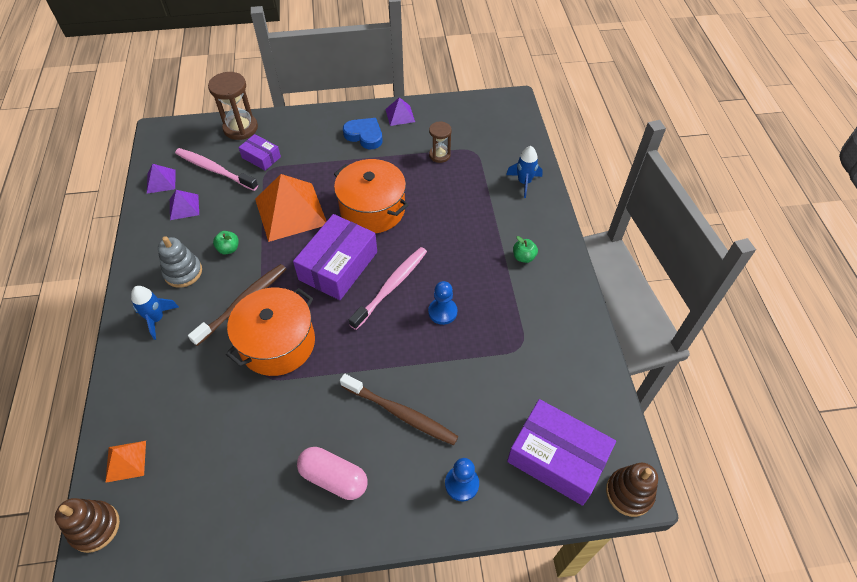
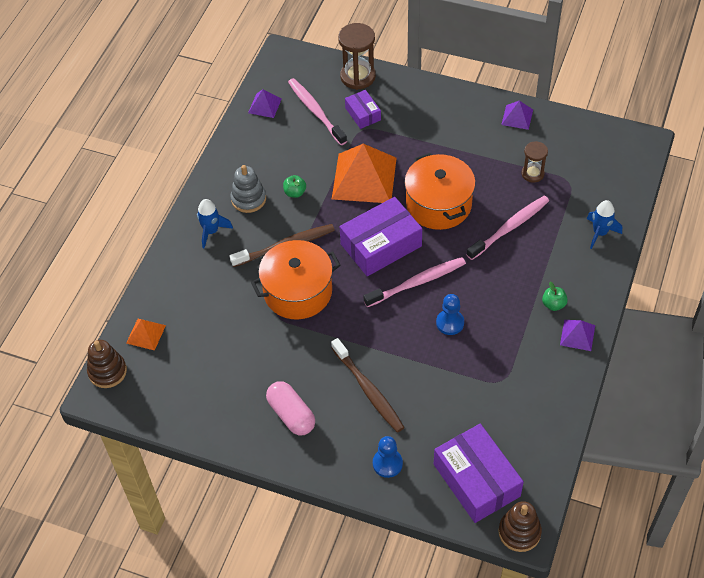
camera: 30 degrees right, 0 degrees up
purple pyramid [170,190,199,220] -> purple pyramid moved to [560,320,595,351]
blue heart [343,118,383,149] -> none
none -> pink toothbrush [466,196,549,260]

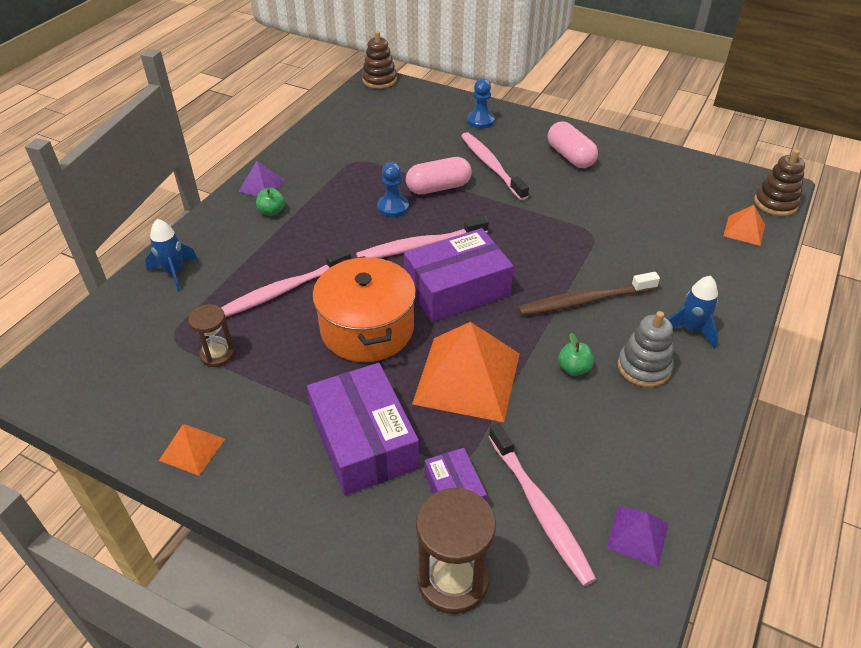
camera: 175 degrees left, 10 degrees down
orange pot [251,240,341,320] -> none
brown toothbrush [331,338,405,433] -> pink toothbrush [461,132,529,200]
purple box [434,424,524,523] -> purple box moved to [307,363,419,495]
purple pyramid [501,101,533,130] -> orange pyramid [159,424,225,476]
none -> pink capsule [406,157,472,194]

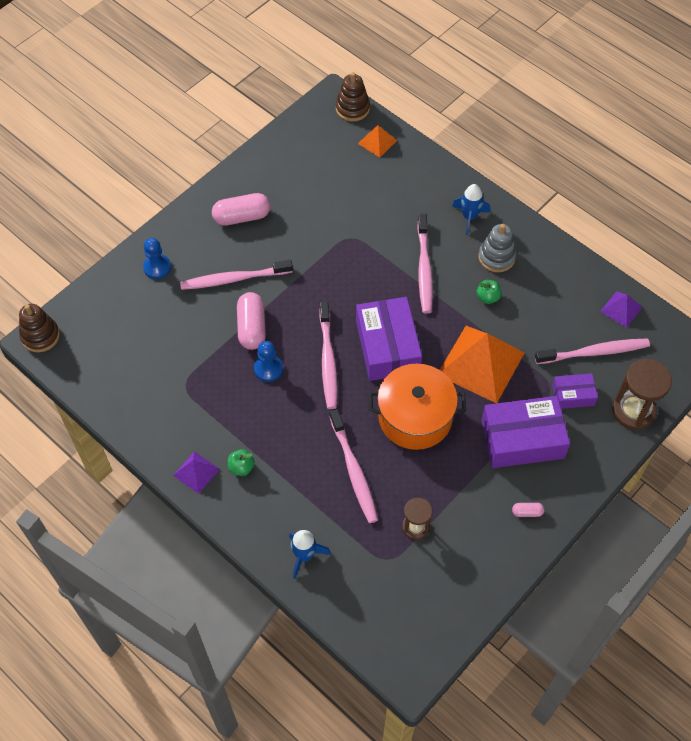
camera: 75 degrees left, 15 degrees up
orange pyramid [159,424,225,476] -> none
brown toothbrush [518,272,660,316] -> pink toothbrush [417,214,433,314]
none -> pink capsule [512,503,544,517]

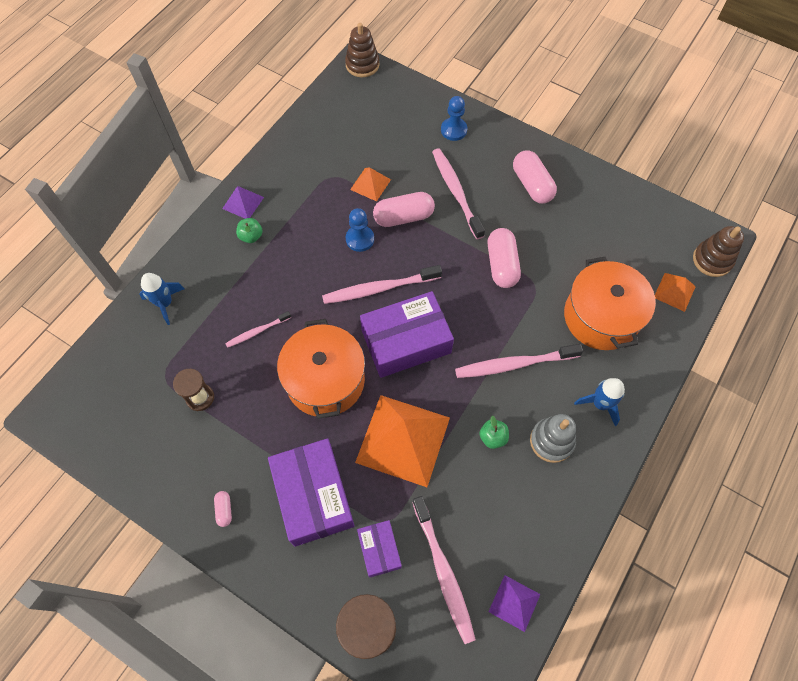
camera: 80 degrees right, 5 degrees up
pink toothbrush [330,409,378,523] -> pink toothbrush [225,311,291,348], size x0.56
none -> orange pyramid [350,167,391,202]
none -> pink capsule [488,228,521,288]
none -> orange pot [564,257,656,350]

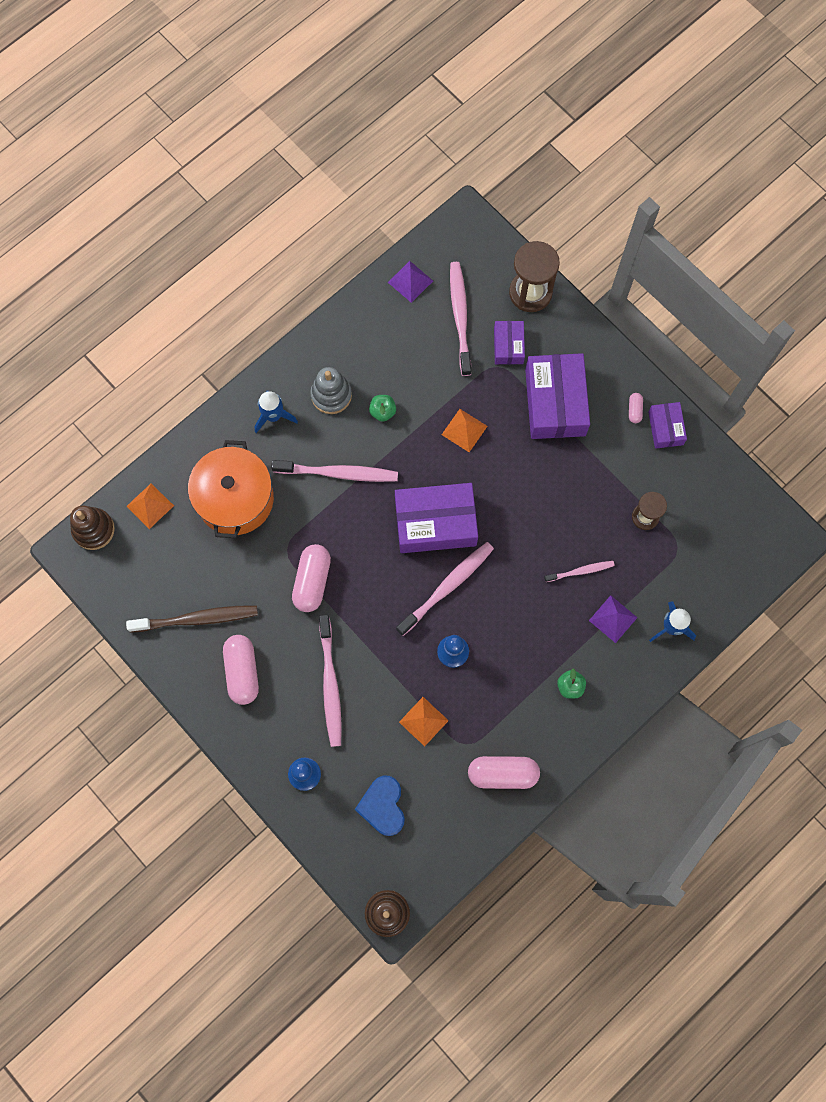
camera: 165 degrees left, 10 degrees up
purple pyramid [222,186,264,219] -> purple pyramid moved to [589,595,638,643]
orange pot [277,319,365,419] -> none
pink toothbrush [322,265,442,304] -> pink toothbrush turned 45 degrees counterclockwise [396,542,494,636]
orange pyramid [355,395,450,487] -> orange pyramid [442,409,487,452], size x0.48
pink capsule [373,192,435,227] -> pink capsule moved to [468,756,540,789]
none -> brown toothbrush [126,605,258,632]
none -> blue heart [354,775,405,836]
none -> purple box [648,402,687,449]

